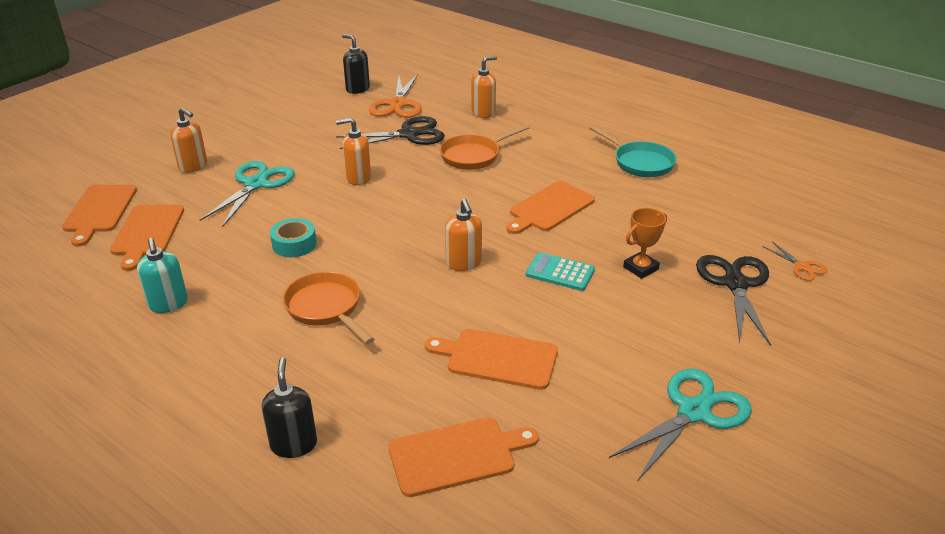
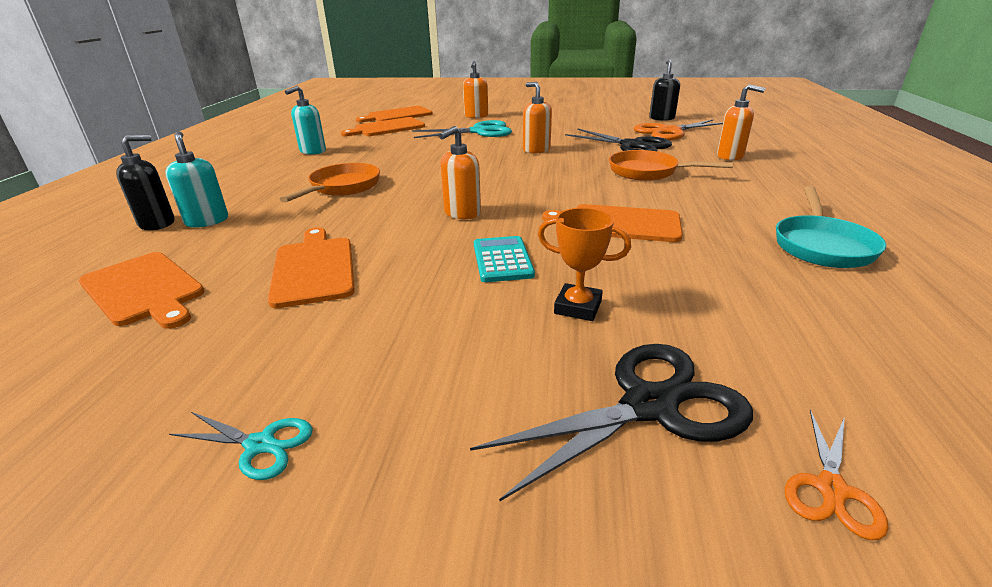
camera: 60 degrees right, 5 degrees down
turquoise tape [270,218,317,257] -> none
turquoise scissors [609,369,752,480] -> turquoise scissors [169,412,313,480], size x0.50
none -> turquoise soap dispenser [165,132,228,227]

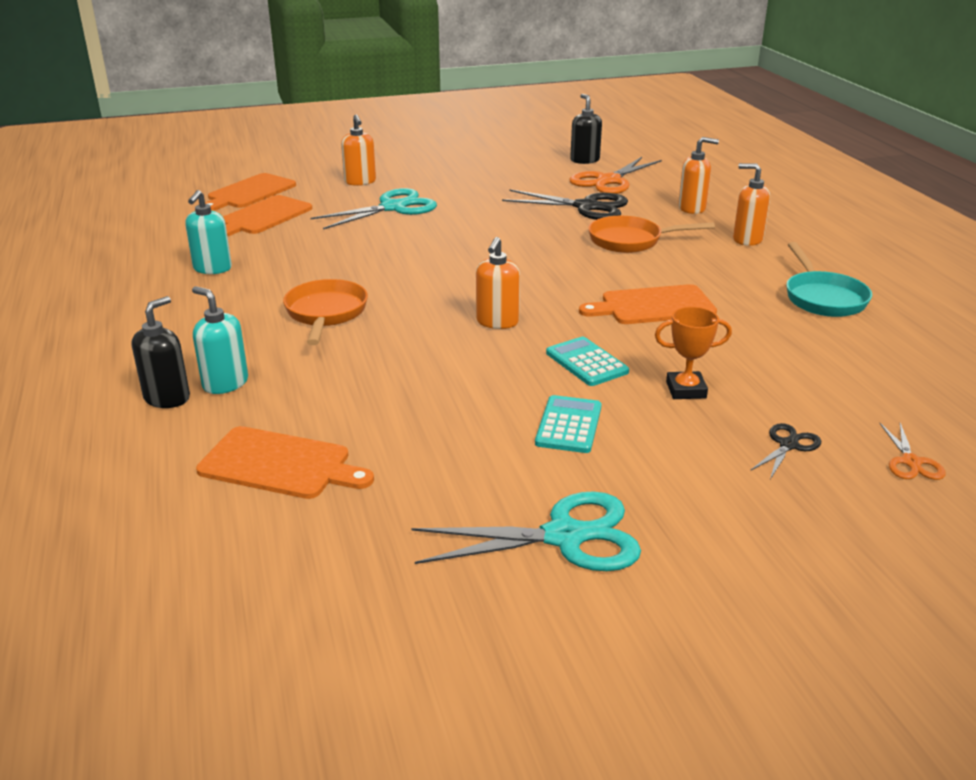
camera: 25 degrees left, 0 degrees up
turquoise scissors [169,412,313,480] -> turquoise scissors [412,491,641,571], size x2.00
orange cutting board [268,227,355,308] -> none
black scissors [470,344,753,502] -> black scissors [750,423,821,479], size x0.50
orange soap dispenser [523,82,552,154] -> orange soap dispenser moved to [733,163,770,246]
none -> turquoise calculator [535,395,602,453]

